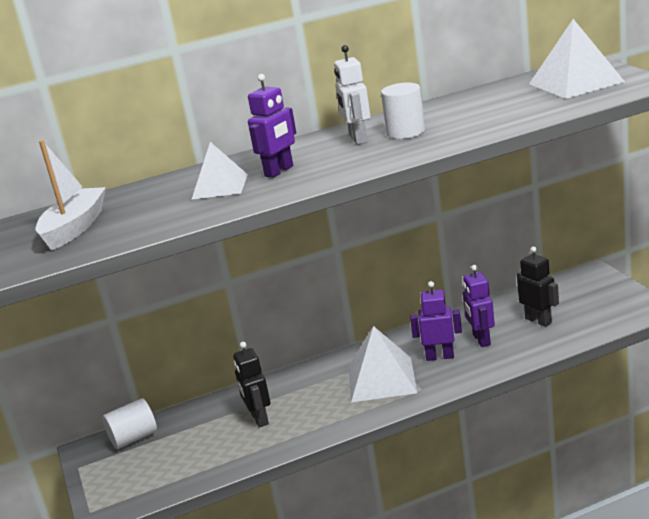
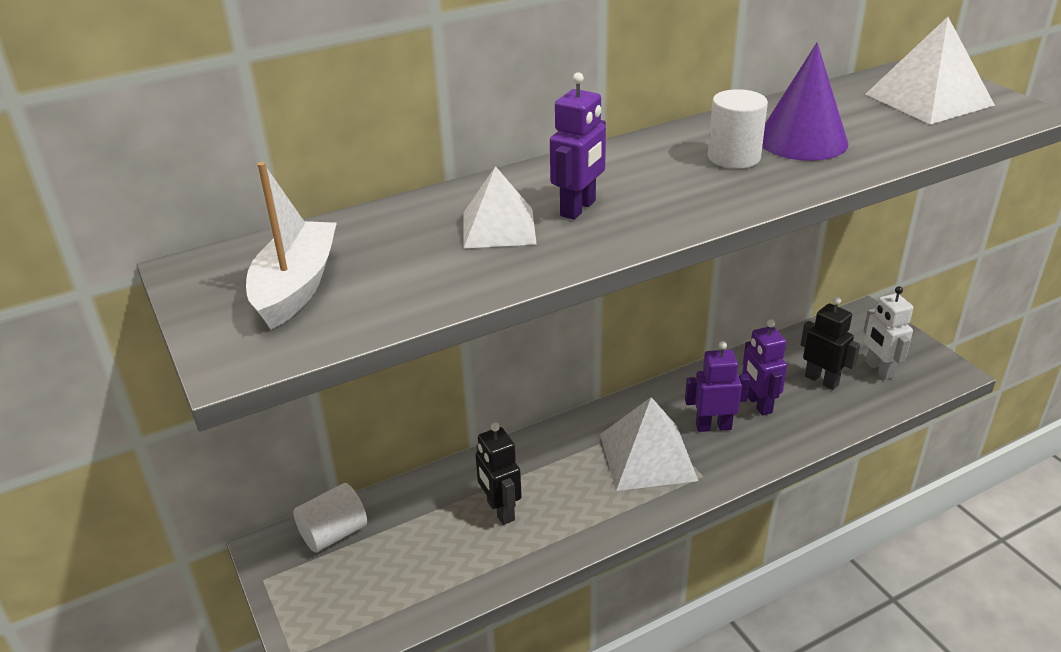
camera: 10 degrees left, 10 degrees up
white robot [334,45,371,145] -> white robot moved to [863,286,913,380]
none -> purple cone [762,43,848,161]

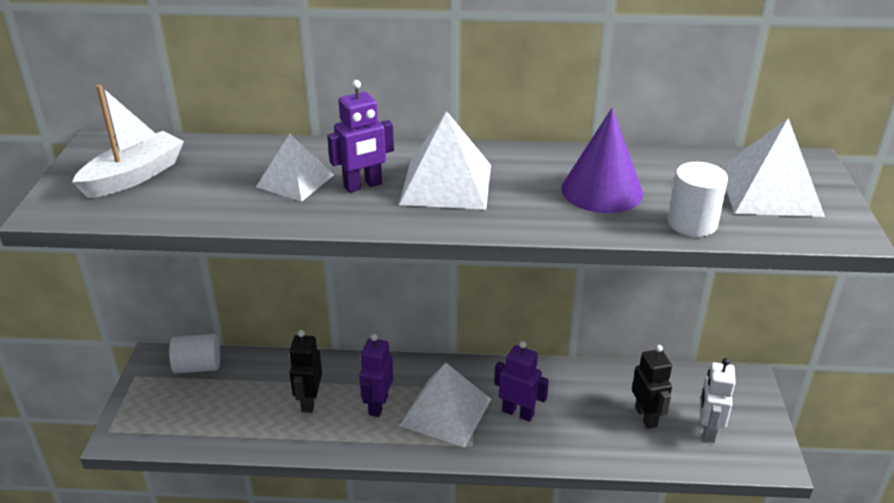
camera: 30 degrees right, 0 degrees up
white cylinder [708,89,768,169] -> white cylinder moved to [668,162,728,237]
purple robot [742,319,787,415] -> purple robot moved to [359,334,393,417]
none -> white pyramid [399,111,491,210]

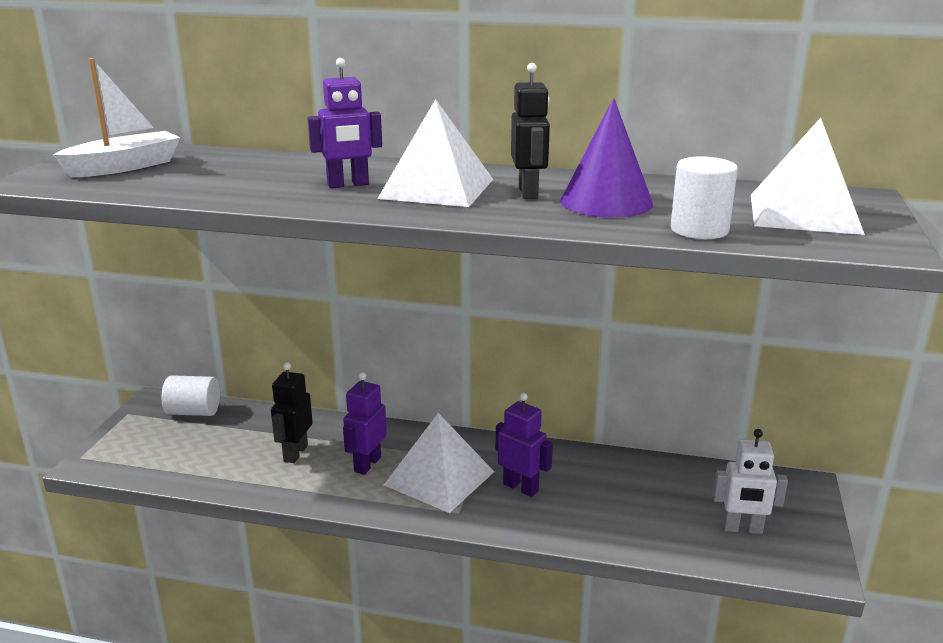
camera: 10 degrees right, 10 degrees down
white pyramid [256,134,334,201] -> none
black robot [632,345,672,429] -> black robot moved to [511,63,550,199]
white robot [700,358,736,443] -> white robot turned 105 degrees counterclockwise [713,429,788,534]

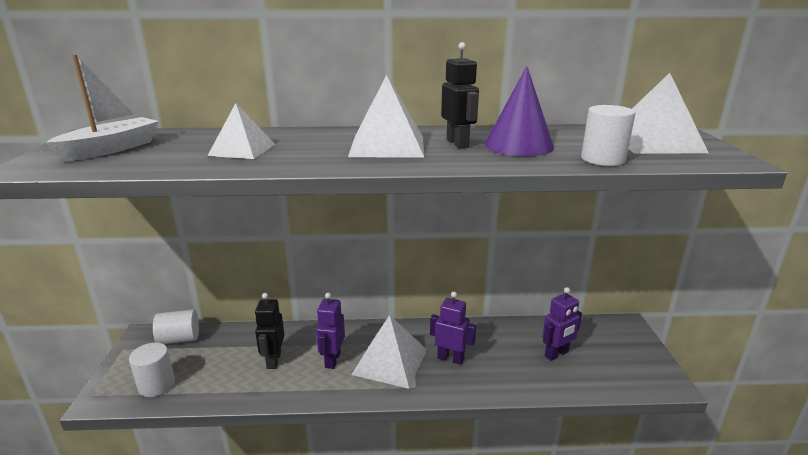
camera: 15 degrees left, 0 degrees up
purple robot [307,58,382,188] -> purple robot moved to [542,287,582,361]
white robot [713,429,788,534] -> none
none -> white cylinder [129,342,175,397]
none -> white pyramid [208,103,275,159]

